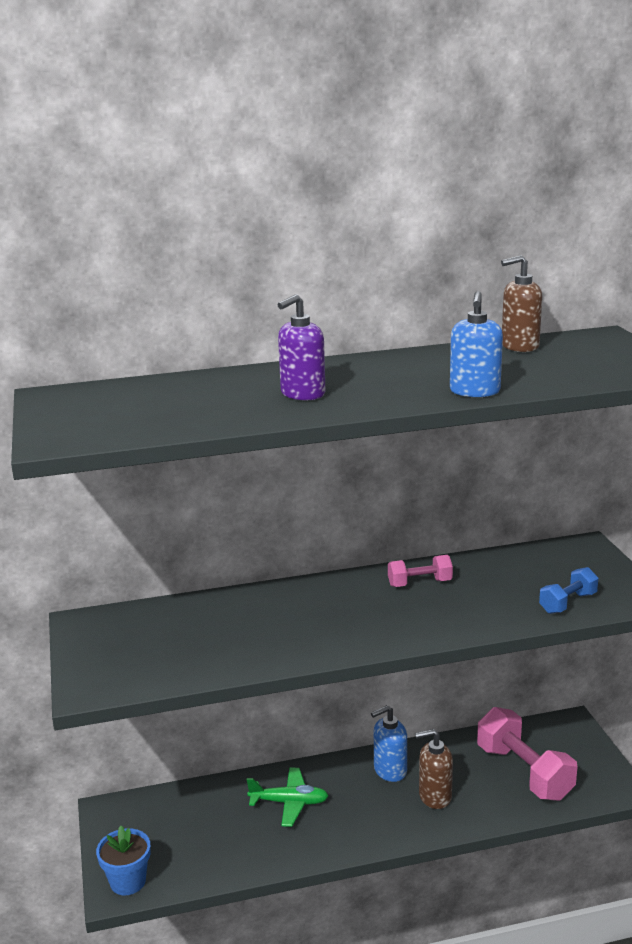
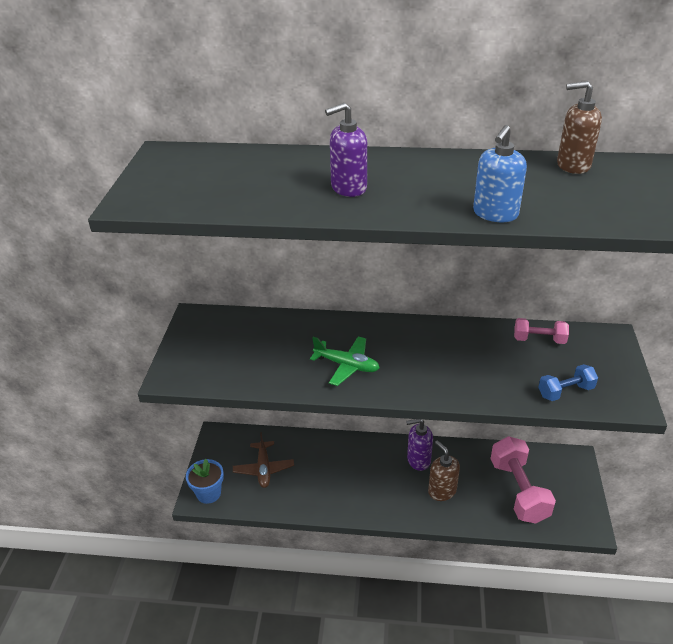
camera: 20 degrees right, 15 degrees up
green plane [247,768,328,827] -> green plane moved to [310,336,380,386]
blue soap dispenser [371,705,407,782] -> purple soap dispenser [406,419,433,471]
pink dumbbell [388,555,453,587] -> pink dumbbell moved to [514,318,569,344]
brown soap dispenser [415,729,453,809] -> brown soap dispenser turned 45 degrees clockwise [428,440,460,501]
none -> brown plane [233,432,294,488]

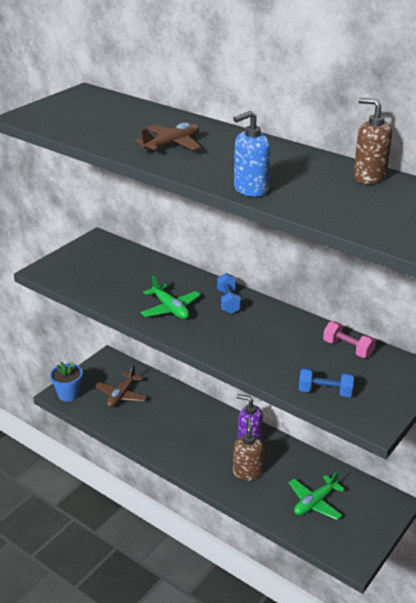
camera: 30 degrees right, 5 degrees down
purple soap dispenser [325,103,367,197] -> brown plane [135,122,201,154]
pink dumbbell [491,436,556,524] -> green plane [289,471,345,520]
none -> blue dumbbell [217,273,241,314]

